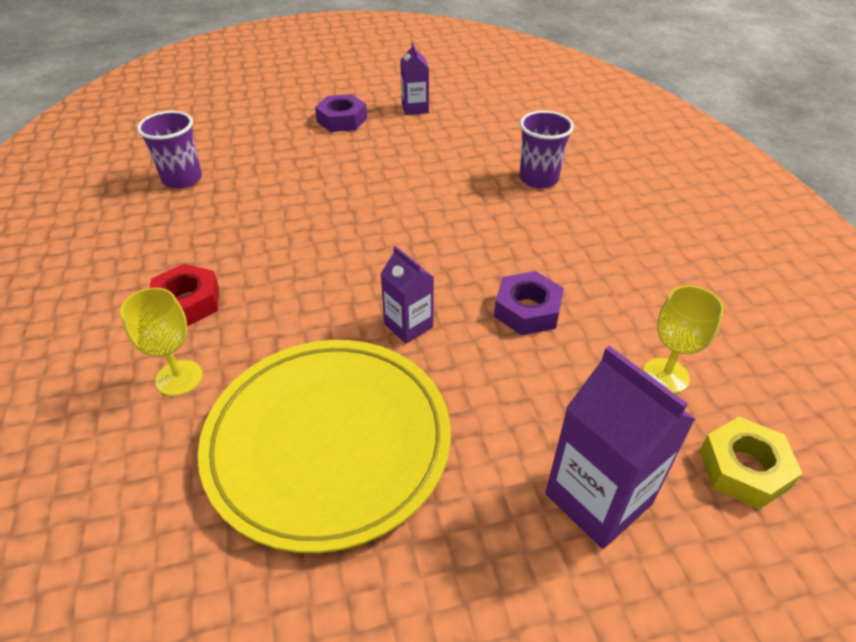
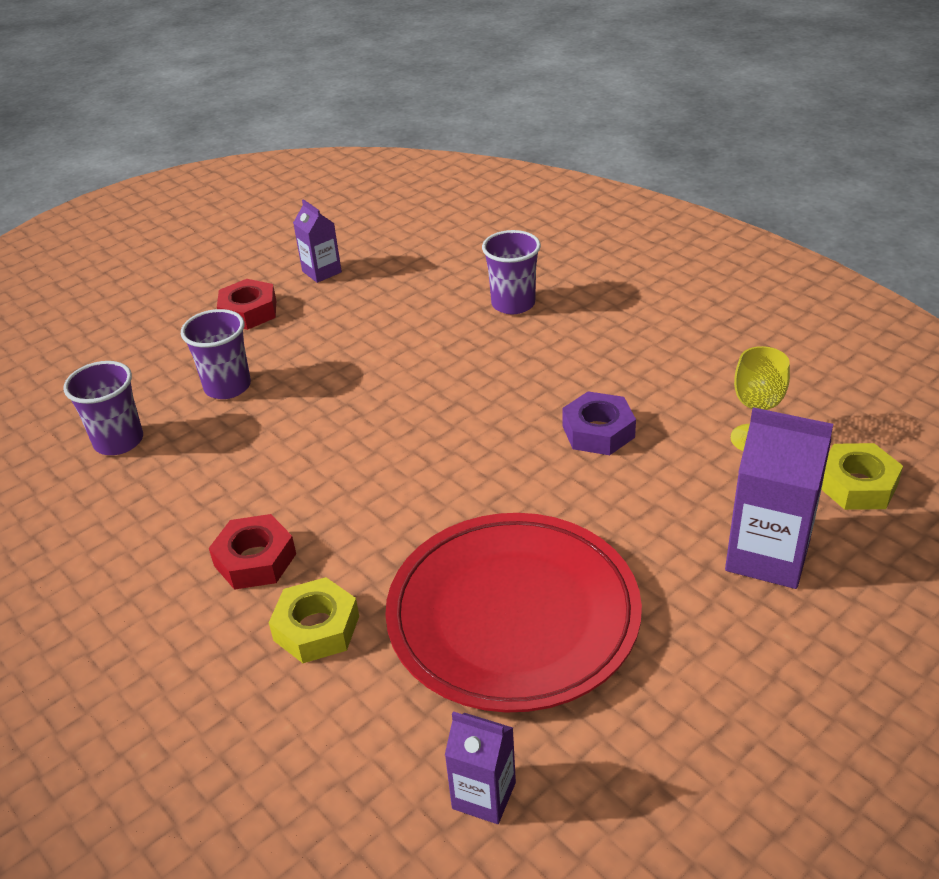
camera: 25 degrees left, 5 degrees down
yellow goblet [120,288,203,396] -> yellow nut [269,577,359,663]
yellow plate [198,340,451,553] -> red plate [385,513,642,712]
purple nut [315,94,367,132] -> red nut [217,279,276,330]
purple carton [381,246,434,343] -> purple carton moved to [445,711,516,824]
none -> purple cup [181,309,251,399]

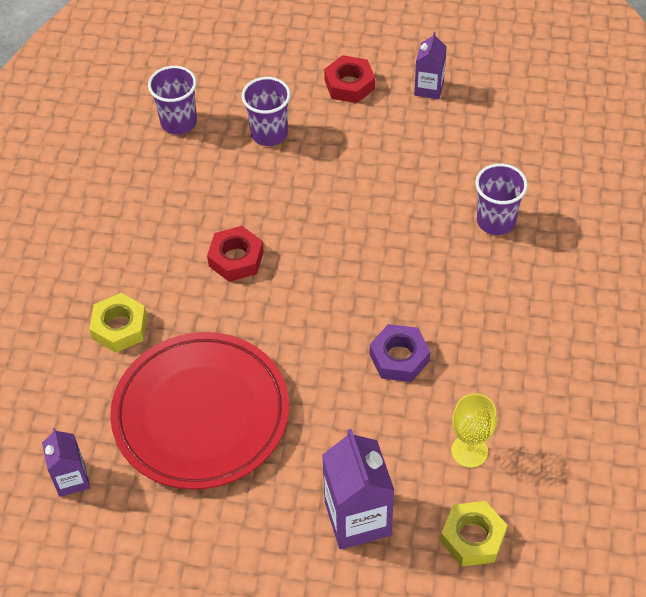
camera: 50 degrees right, 15 degrees up
red nut [209,514,296,590] -> red nut moved to [207,226,264,282]

